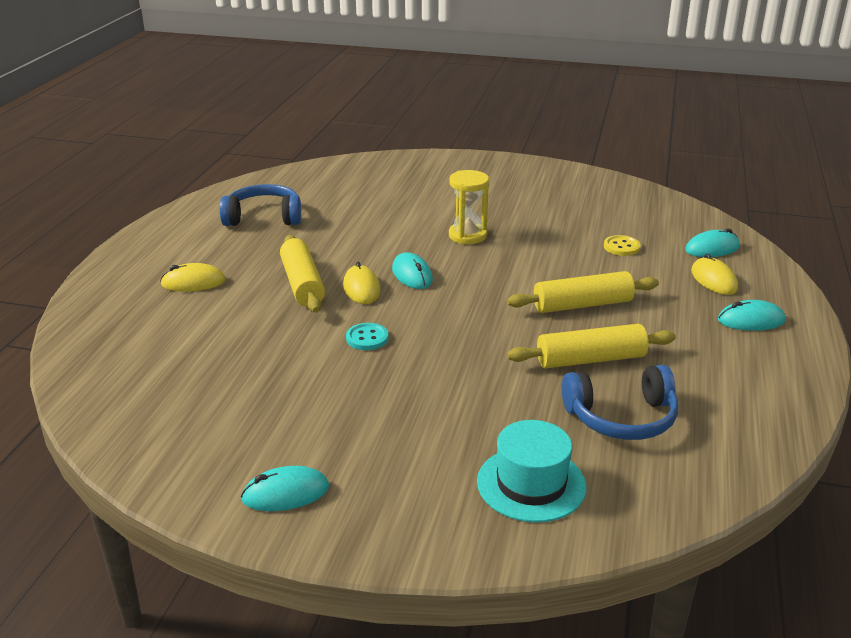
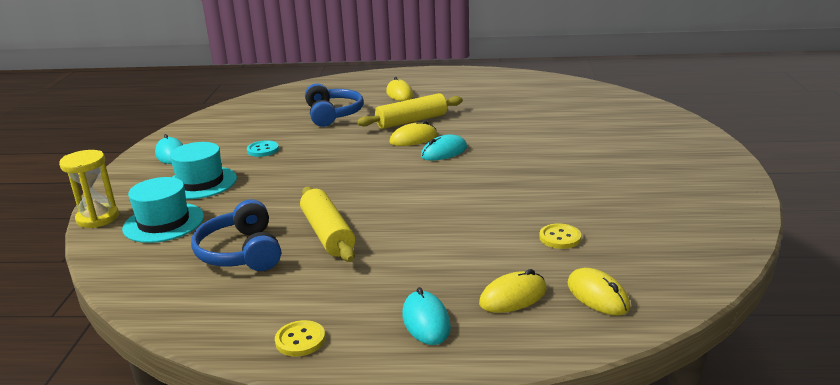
camera: 80 degrees right, 5 degrees down
blue headphones [220,184,301,226] -> blue headphones moved to [305,84,363,127]
turquoise button [346,323,388,350] -> turquoise button moved to [247,140,279,157]
yellow hourglass [449,170,489,244] -> yellow hourglass moved to [59,150,119,228]
yellow rolling pin [507,271,659,313] -> none
turquoise mouse [685,228,740,257] -> yellow mouse [568,268,630,315]
none -> turquoise hat [170,142,237,199]
none -> yellow button [275,320,325,356]

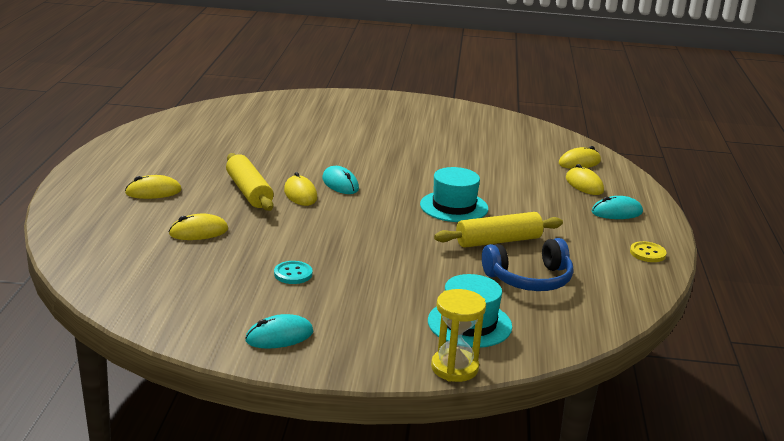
camera: 90 degrees left, 0 degrees up
turquoise hat [170,142,237,199] -> turquoise hat moved to [420,167,488,222]
blue headphones [305,84,363,127] -> yellow mouse [169,214,228,240]
yellow button [539,223,581,249] -> none

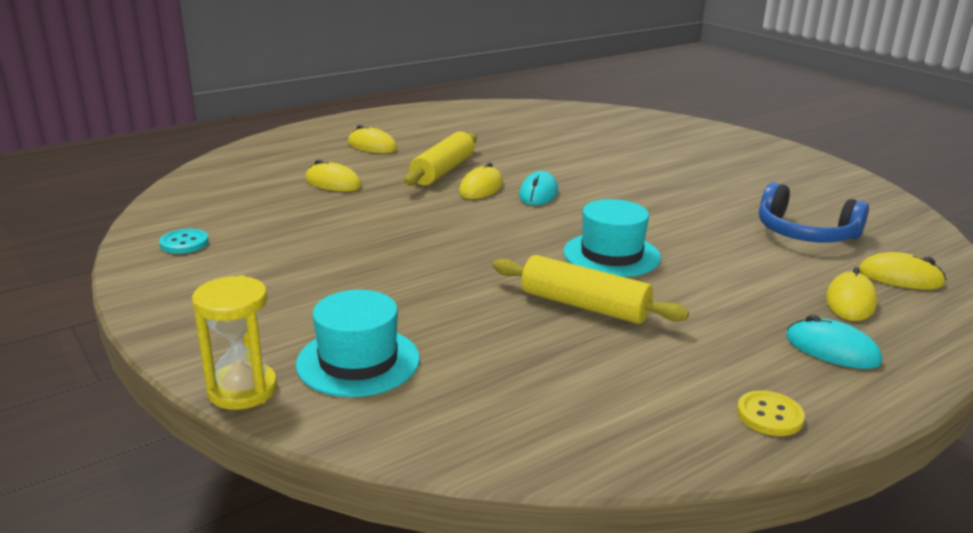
camera: 50 degrees right, 0 degrees up
turquoise mouse [245,314,313,349] -> none
turquoise button [274,261,313,284] -> turquoise button moved to [159,229,209,254]
blue headphones [482,238,573,291] -> blue headphones moved to [759,182,869,243]

